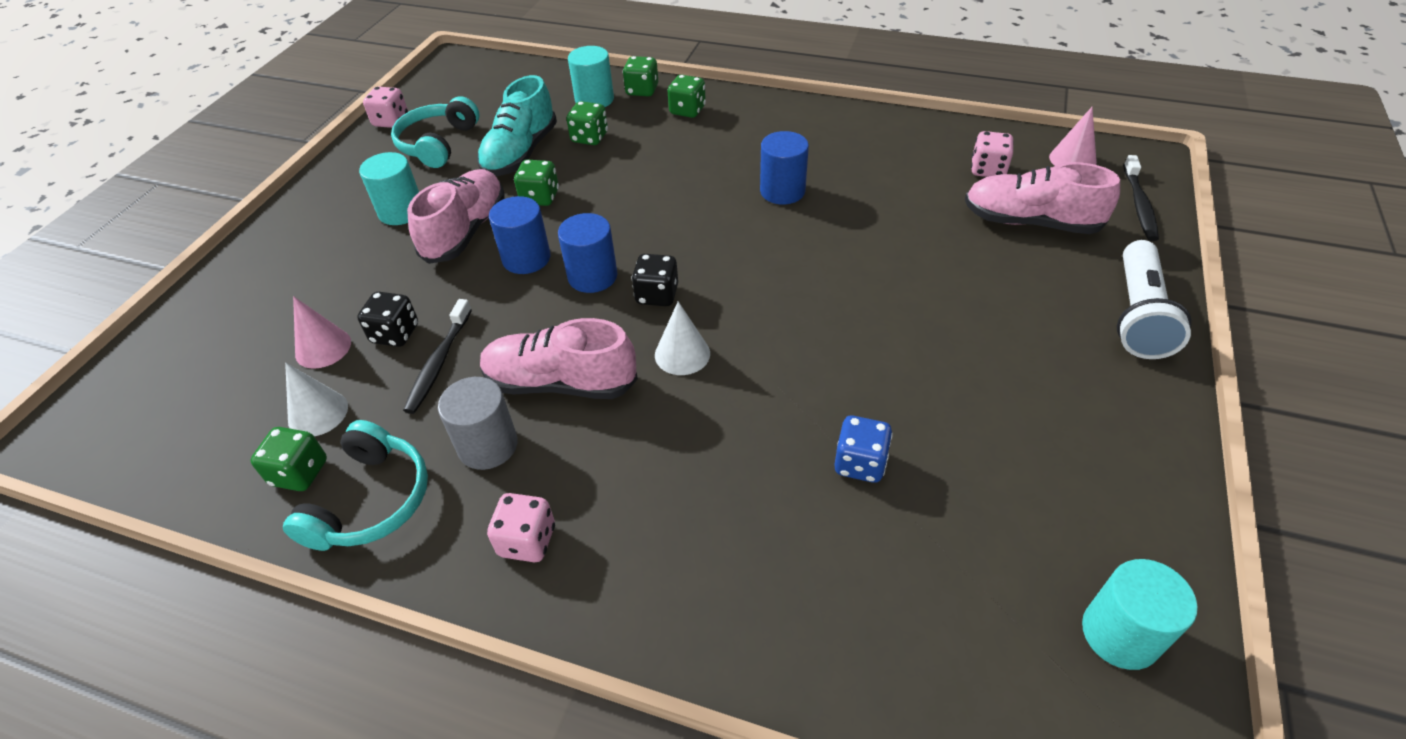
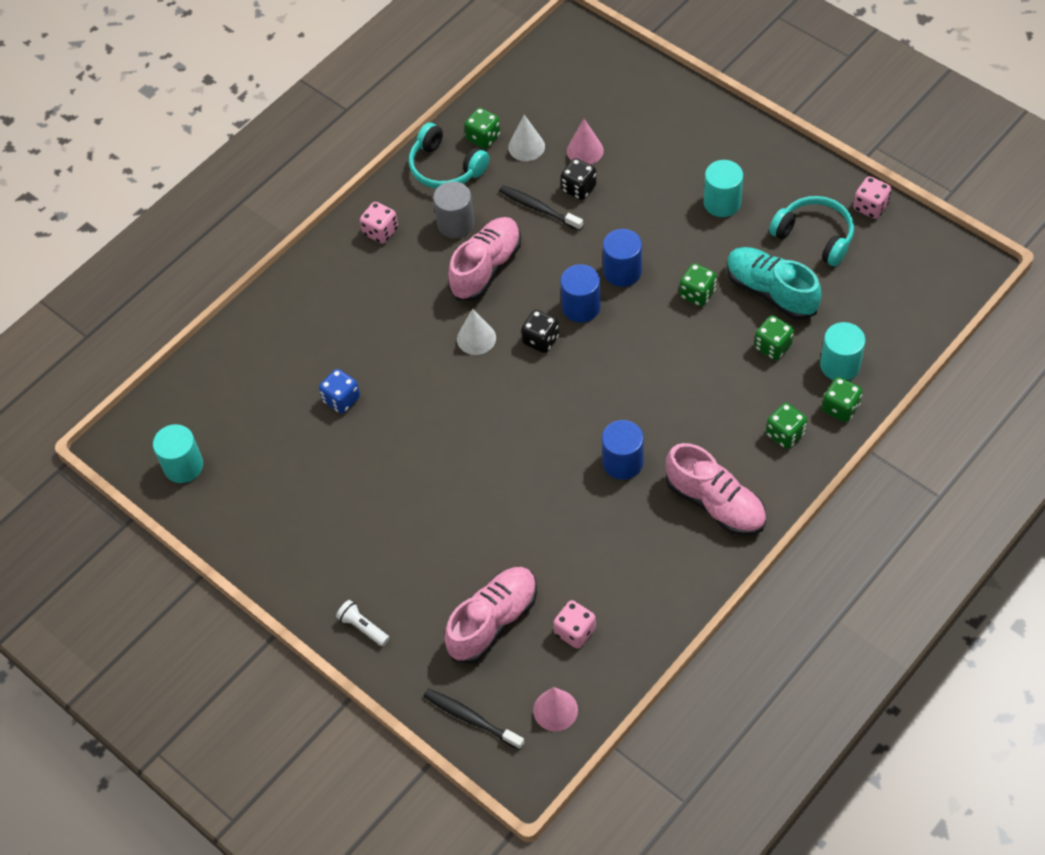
camera: 115 degrees right, 10 degrees up
pink shoe [407,169,505,264] -> pink shoe moved to [666,443,766,536]
white flashlight [1117,240,1191,359] -> white flashlight [336,600,389,646], size x0.50

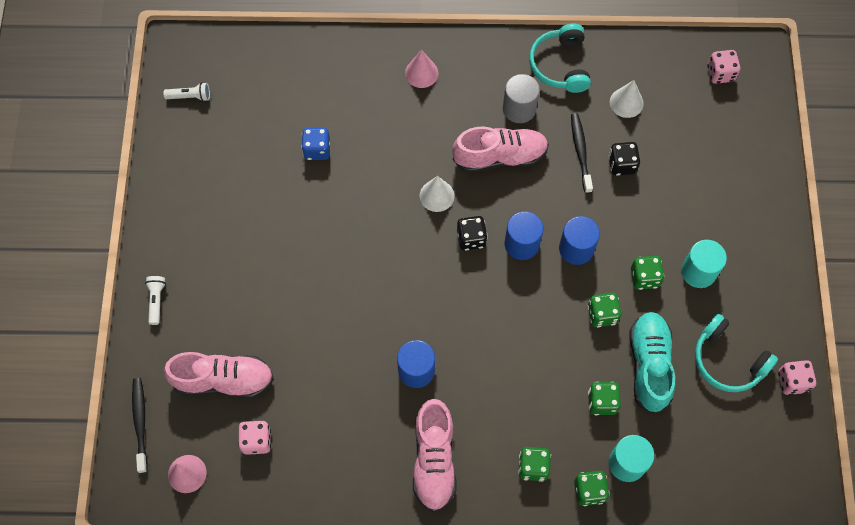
camera: 45 degrees right, 10 degrees up
turquoise cylinder [153,424,203,483] -> white flashlight [163,82,210,102]
pink dice [360,202,398,244] -> pink dice moved to [707,50,740,84]
green dice [464,108,501,149] -> green dice moved to [631,256,664,290]
pink cone [567,119,604,165] -> pink cone moved to [405,49,438,88]
turquoise headphones [769,196,854,266] -> turquoise headphones turned 135 degrees clockwise [695,314,778,392]

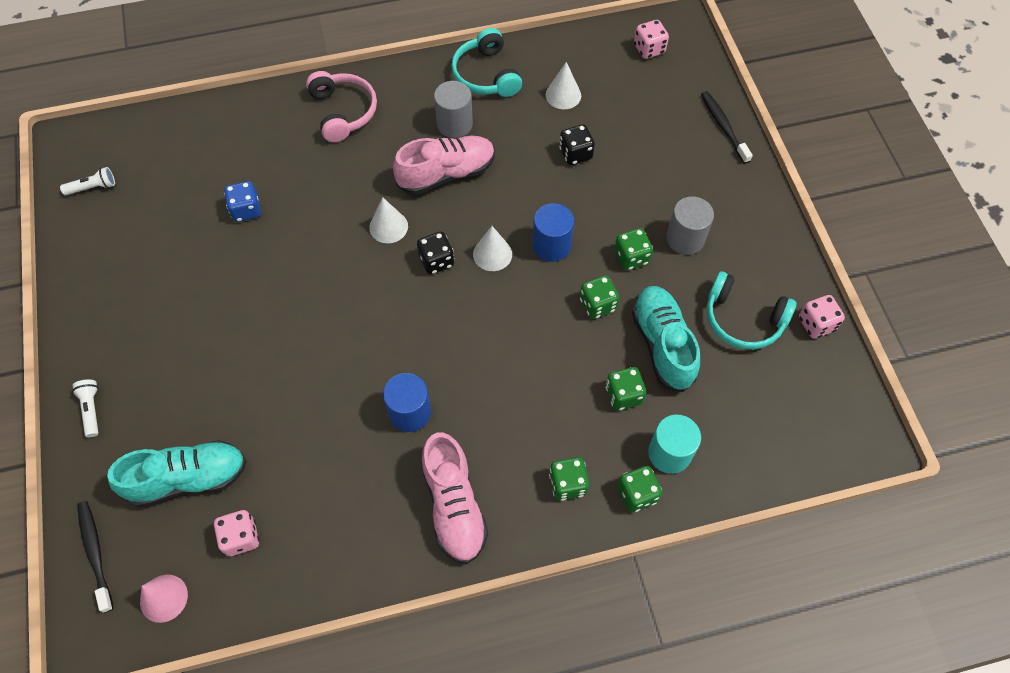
camera: 15 degrees left, 5 degrees down
pink shoe [164,352,274,398] -> turquoise shoe [107,440,247,507]
pink cone [405,49,438,88] -> pink headphones [306,71,377,142]
blue cylinder [505,211,543,260] -> white cone [473,226,512,271]
black toothbrush [571,113,593,193] -> black toothbrush moved to [701,91,753,164]
turquoise cylinder [681,240,727,288] -> grey cylinder [666,196,714,255]

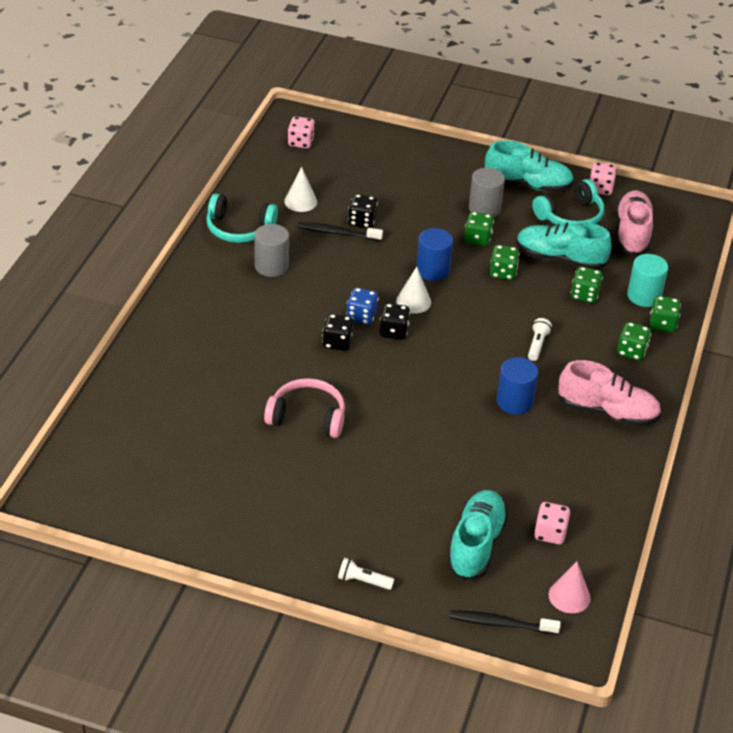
camera: 60 degrees left, 20 degrees down
white flashlight [60,167,115,195] -> white flashlight moved to [528,318,552,361]
blue dice [224,181,261,222] -> blue dice moved to [346,288,379,325]
pink headphones [306,71,377,142] -> pink headphones moved to [264,378,345,438]
white cone [369,197,408,243] -> black dice [322,314,354,351]
pink shoe [393,136,495,195] -> pink shoe moved to [616,190,654,256]
black toothbrush [701,91,753,164] -> black toothbrush moved to [298,222,383,241]
none -> turquoise shoe [485,140,574,193]

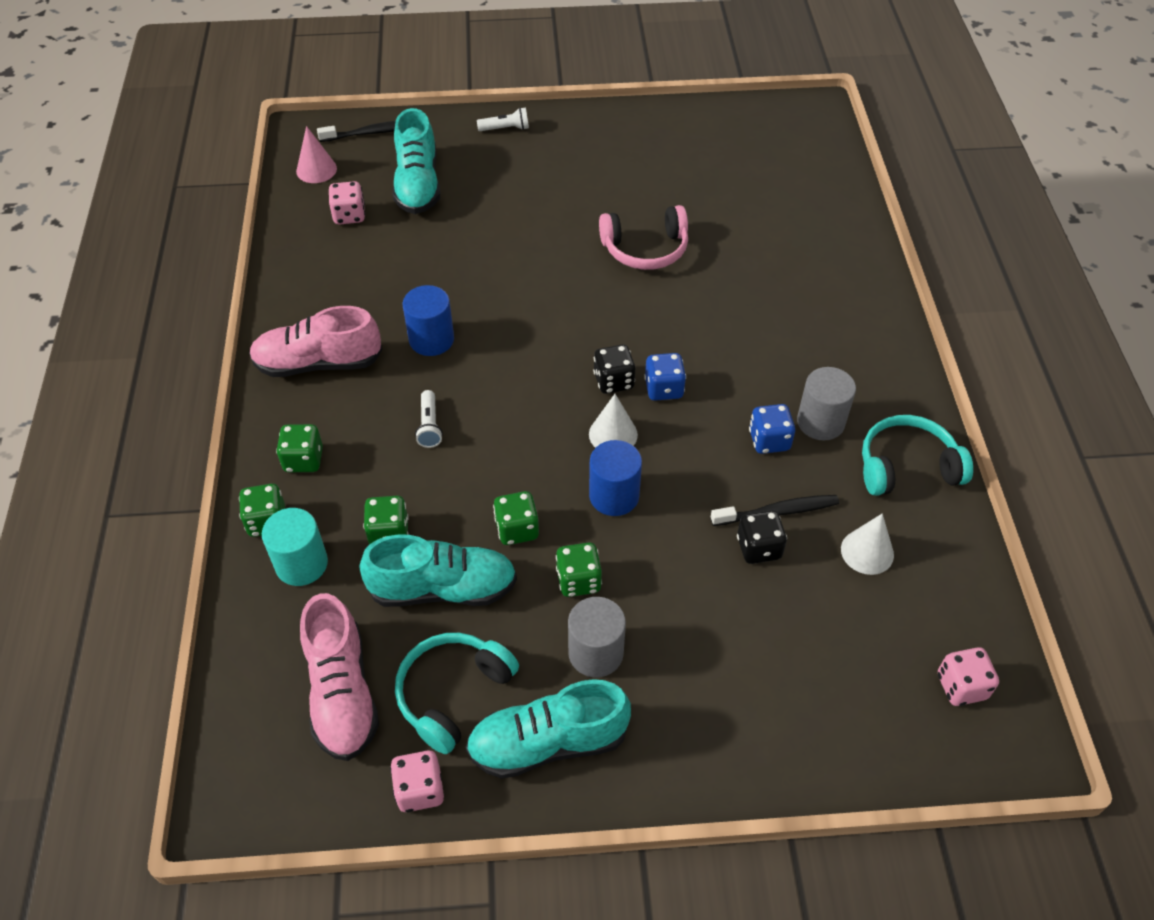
camera: 160 degrees right, 10 degrees up
black dice [322,314,354,351] -> none
none -> blue dice [749,404,795,454]

